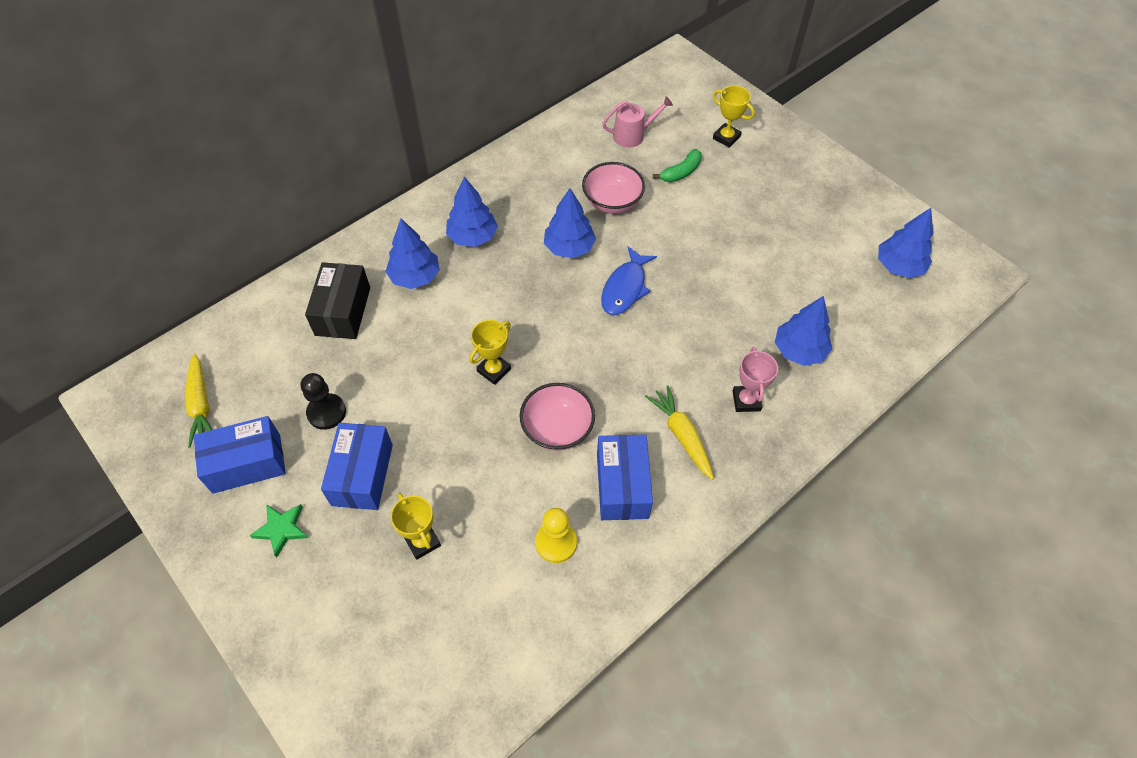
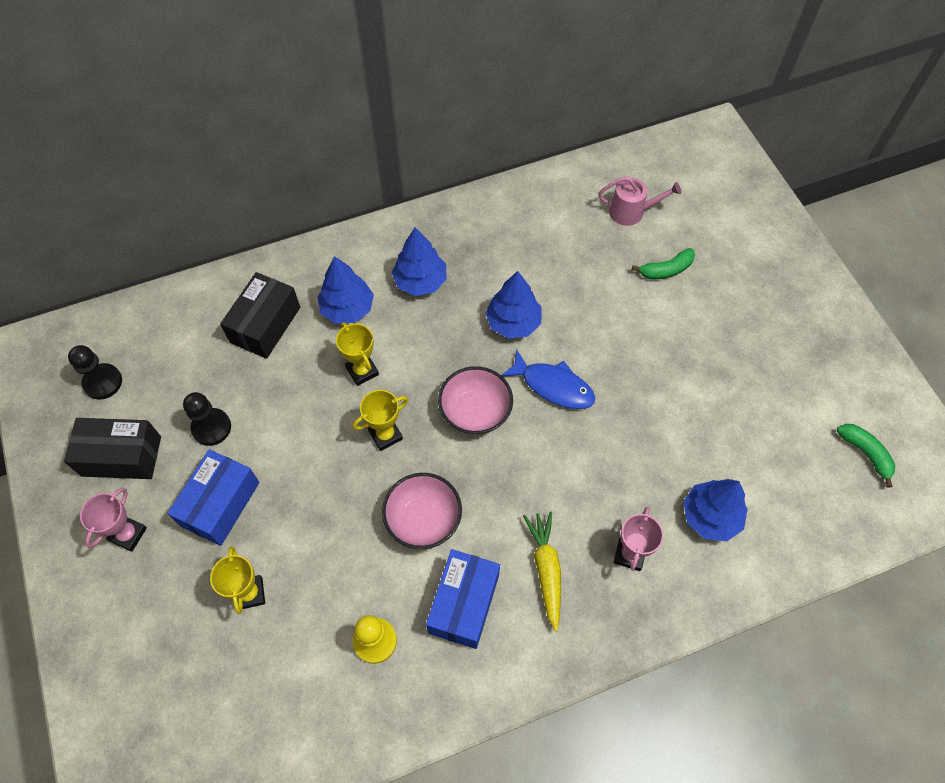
camera: 20 degrees right, 5 degrees up
yellow carrot [185,353,212,448] -> black pawn [68,345,122,400]
blue box [194,416,286,494] -> black box [64,418,161,479]
green star [250,504,308,558] -> pink trophy [80,487,147,552]
pink bowl [582,162,645,214] -> pink bowl moved to [438,366,513,435]
blue fish [601,246,657,315] -> blue fish turned 105 degrees counterclockwise [501,350,595,409]
yellow trophy [713,85,755,148] -> yellow trophy moved to [336,322,379,386]
blue tree [878,208,933,278] -> green banana [837,424,895,488]

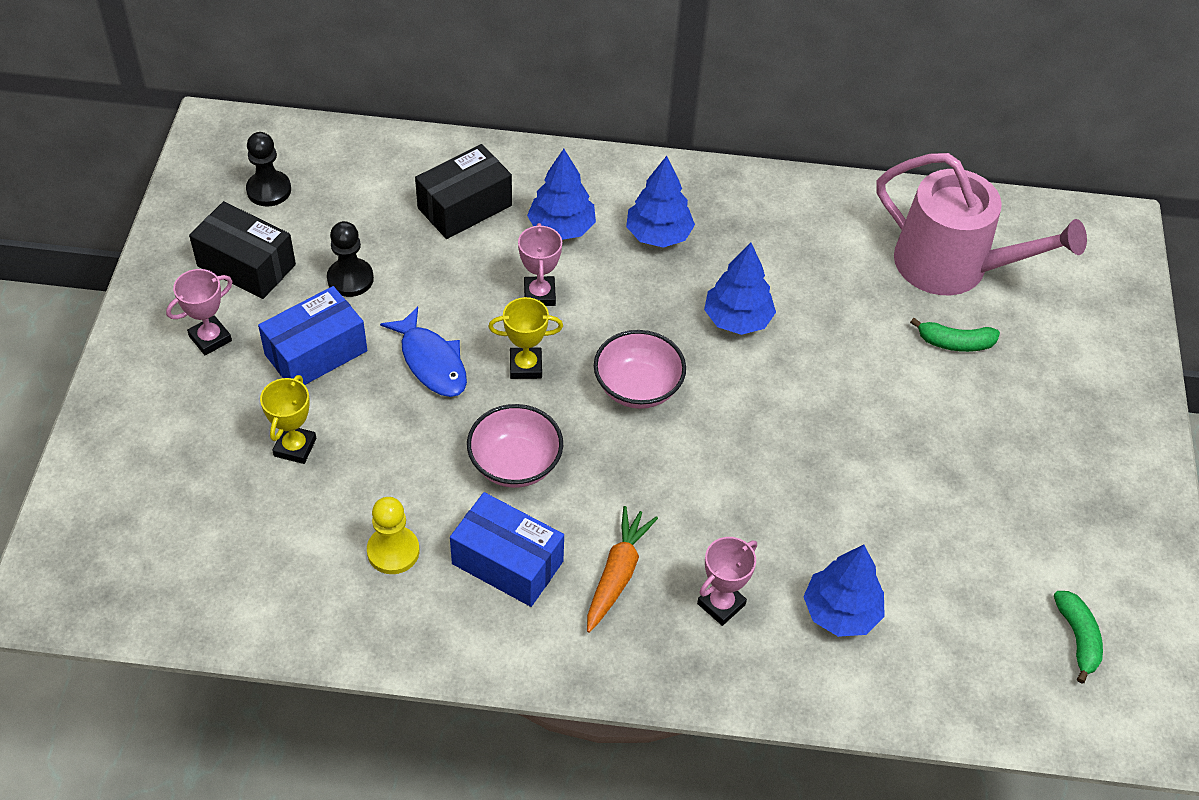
camera: 25 degrees right, 10 degrees down
yellow trophy [336,322,379,386] -> pink trophy [518,223,562,306]
blue box [426,549,500,649] -> blue box turned 75 degrees clockwise [450,492,564,607]
blue fish [501,350,595,409] -> blue fish moved to [380,307,467,397]
yellow carrot [523,511,561,632] -> orange carrot [587,506,658,633]
pink watering can [598,177,681,226] -> pink watering can [876,153,1087,295], size x2.03

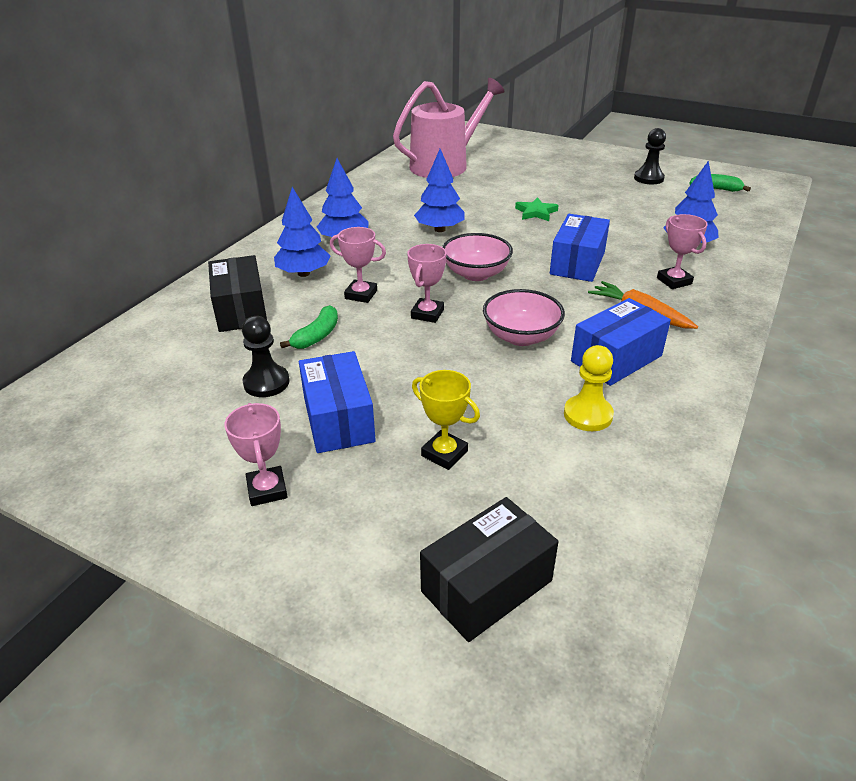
camera: 65 degrees left, 15 degrees down
black box [189,201,296,299] -> black box moved to [420,497,559,642]
black pawn [246,132,291,207] -> black pawn moved to [634,128,666,184]
blue fish [380,307,467,397] -> none
yellow trophy [488,297,563,379] -> pink trophy [407,244,447,323]
green banana [910,318,1000,352] -> green banana moved to [280,305,338,349]
none -> green star [515,197,559,221]
none -> blue box [550,214,610,282]

